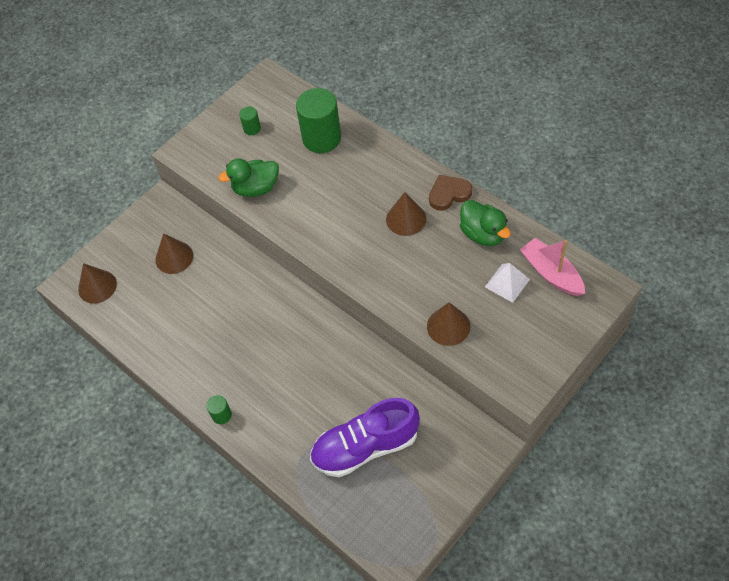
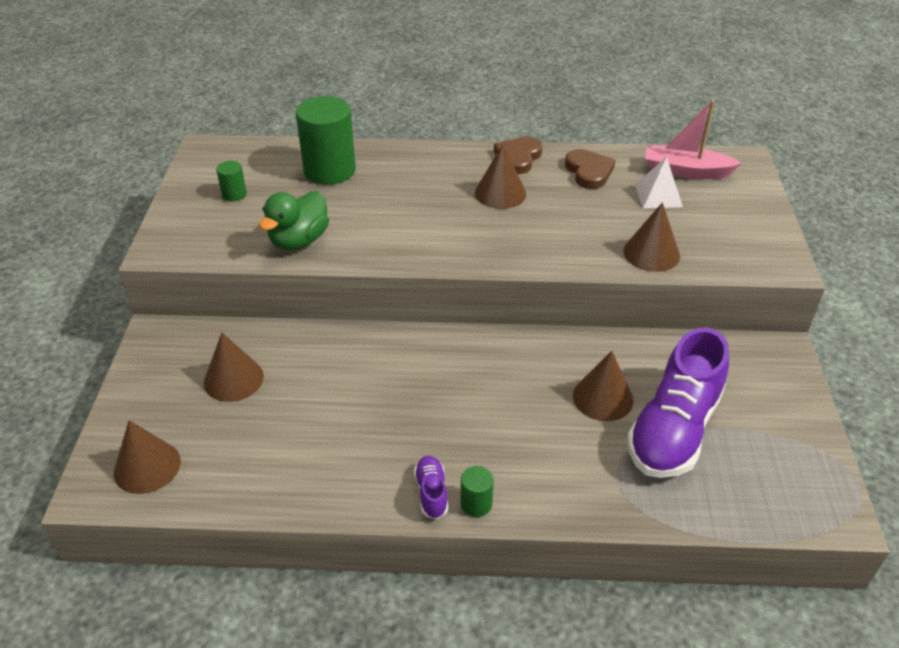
camera: 45 degrees left, 15 degrees down
green duck [460,200,511,246] -> brown heart [565,149,615,189]
none -> purple shoe [414,456,448,519]
none -> brown cone [573,351,634,421]

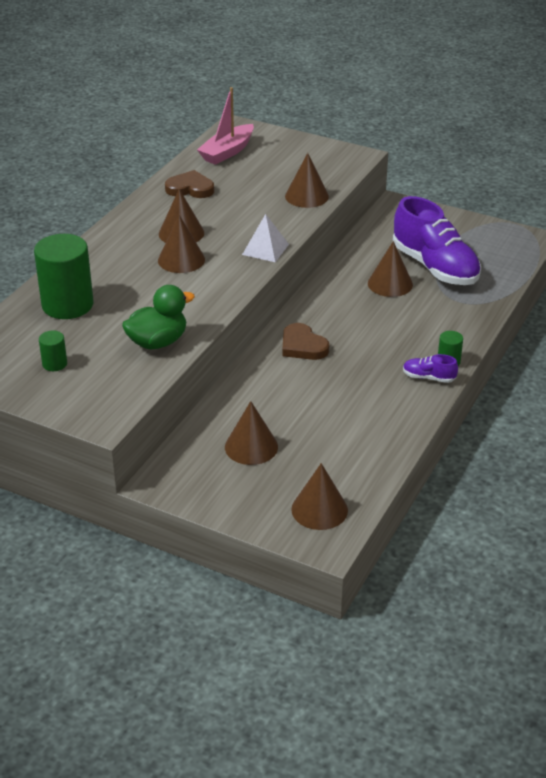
camera: 65 degrees left, 5 degrees down
green duck [259,191,329,250] -> green duck turned 90 degrees counterclockwise [122,285,195,349]
brown heart [494,137,543,174] -> brown heart moved to [282,323,329,360]
white pyramid [635,157,683,208] -> white pyramid moved to [242,214,289,262]
none -> brown cone [158,215,205,273]

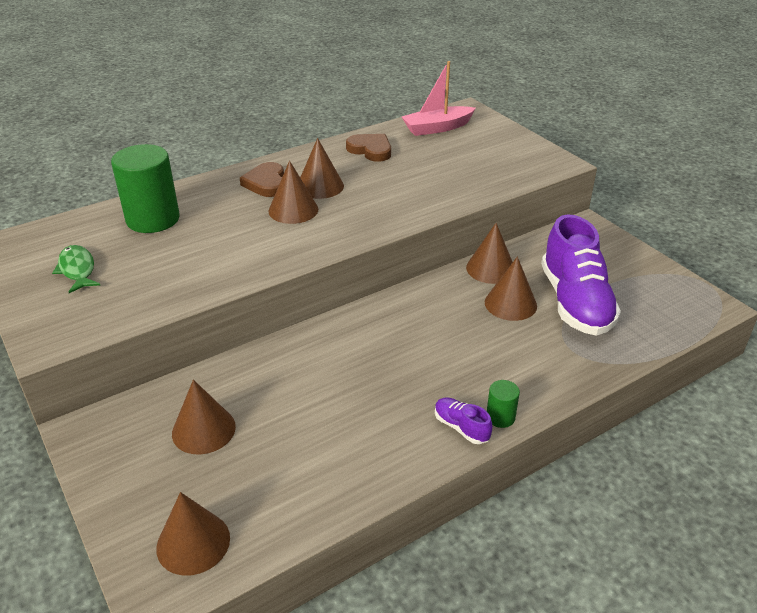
camera: 30 degrees right, 0 degrees up
green cylinder [39,331,67,371] -> green fish [52,245,100,293]
green duck [122,285,195,349] -> none
white pyramid [242,214,289,262] -> none
brown heart [282,323,329,360] -> brown heart moved to [240,162,284,197]
brown cone [285,153,329,208] -> brown cone moved to [466,223,513,284]

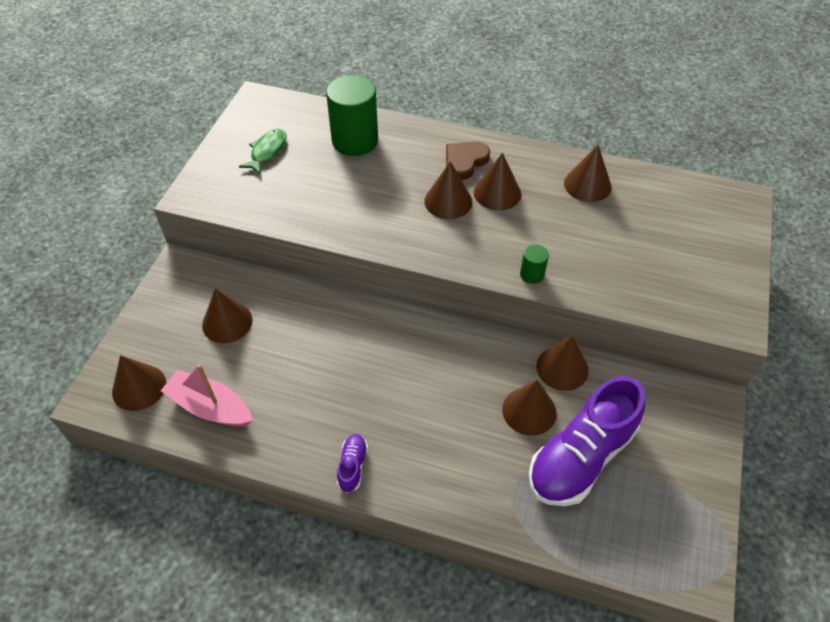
camera: 50 degrees right, 15 degrees up
brown heart [346,134,391,162] -> brown cone [564,145,612,202]
pink boat [402,61,476,136] -> pink boat moved to [161,364,253,426]
green cylinder [487,380,520,428] -> green cylinder moved to [520,244,549,284]

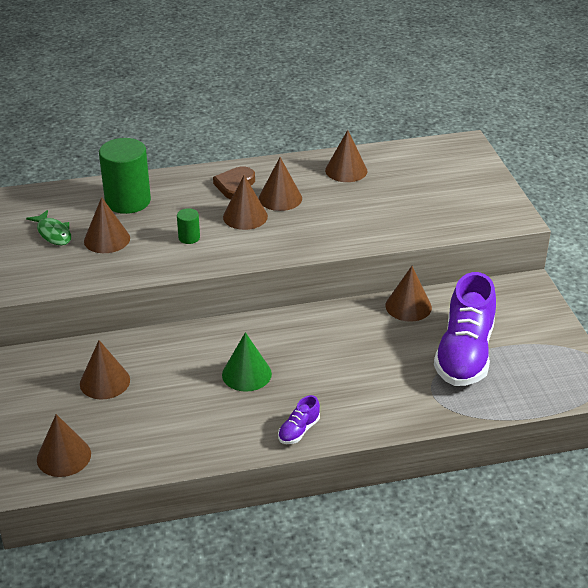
camera: 30 degrees left, 15 degrees down
pink boat [161,364,253,426] -> none
green fish [239,129,286,174] -> green fish turned 150 degrees clockwise [26,210,71,245]
purple shoe [337,434,368,493] -> purple shoe turned 120 degrees counterclockwise [278,395,320,444]
brown cone [502,380,557,436] -> brown cone moved to [84,197,130,253]
green cylinder [520,244,549,284] -> green cylinder moved to [177,208,200,244]
none -> green cone [222,332,272,392]

